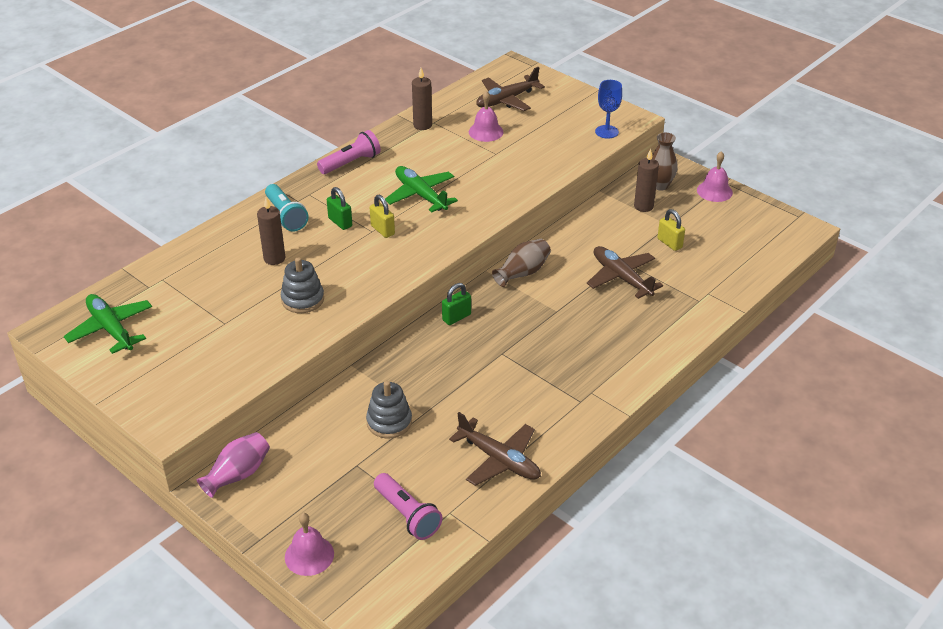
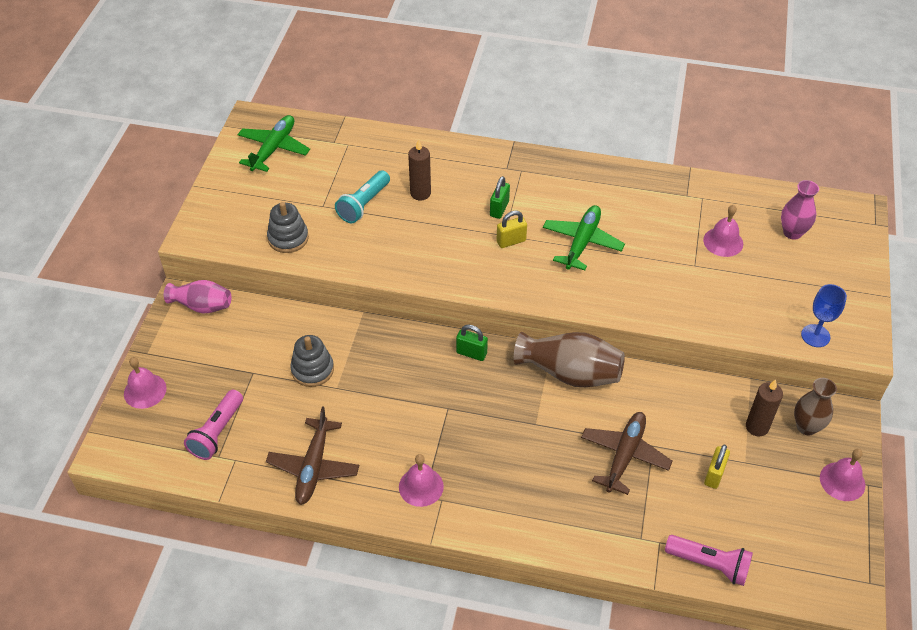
camera: 60 degrees right, 10 degrees up
turquoise flashlight [265,184,309,232] -> turquoise flashlight moved to [335,170,390,223]
grey stacking toy [281,257,324,313] -> grey stacking toy moved to [267,202,309,253]
pink flashlight [317,130,381,174] -> pink flashlight moved to [665,535,753,586]
yellow padlock [370,195,395,238] -> yellow padlock turned 45 degrees clockwise [496,210,527,248]
brown candle [412,68,432,130] -> none
brown plane [476,67,545,111] -> pink vase [781,180,819,240]
brown vase [492,239,551,287] -> brown vase [514,332,625,387], size x1.55
none -> pink bell [399,454,444,507]

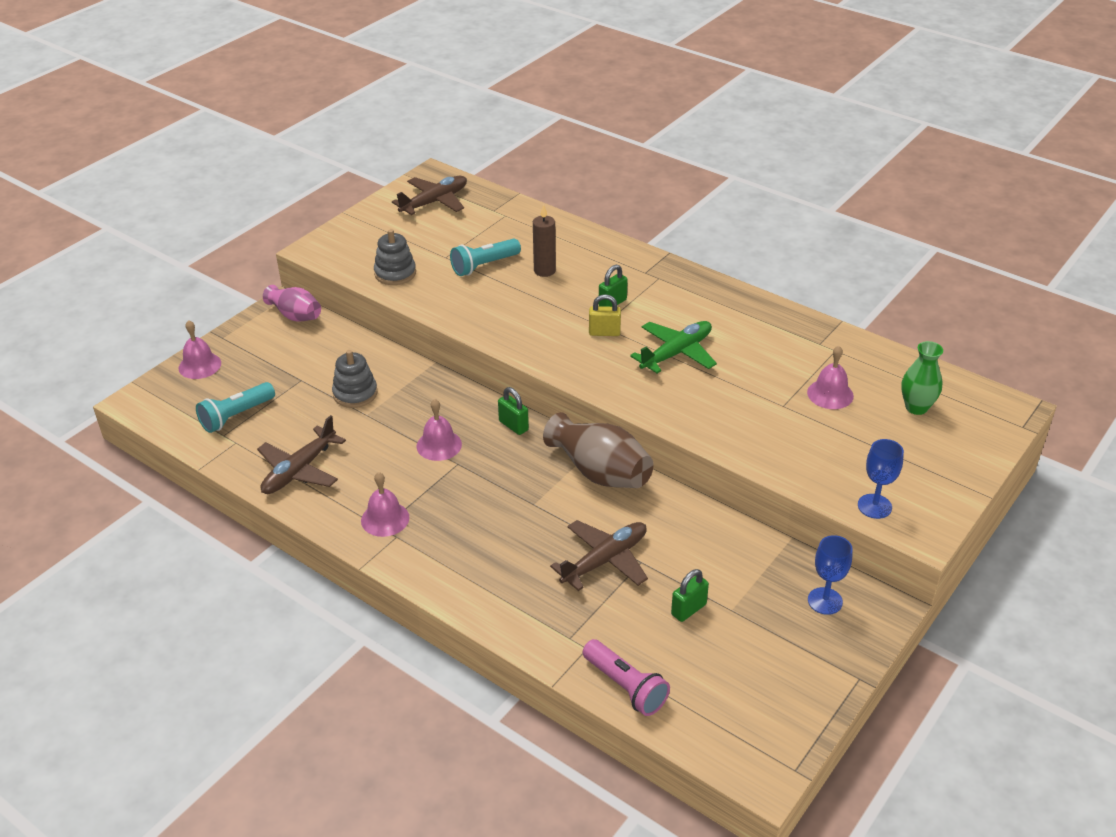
camera: 25 degrees right, 10 degrees down
pink flashlight [184,390,243,460] -> turquoise flashlight [196,382,275,433]
green plane [237,115,310,172] -> brown plane [392,176,467,215]
yellow padlock [704,444,730,489] -> green padlock [671,569,709,622]
brown candle [746,379,783,436] -> none
pink vase [781,180,819,240] -> green vase [901,341,943,415]
brown vase [794,378,837,435] -> blue goblet [808,535,853,615]
pink bell [820,449,865,501] -> pink bell moved to [416,399,462,461]

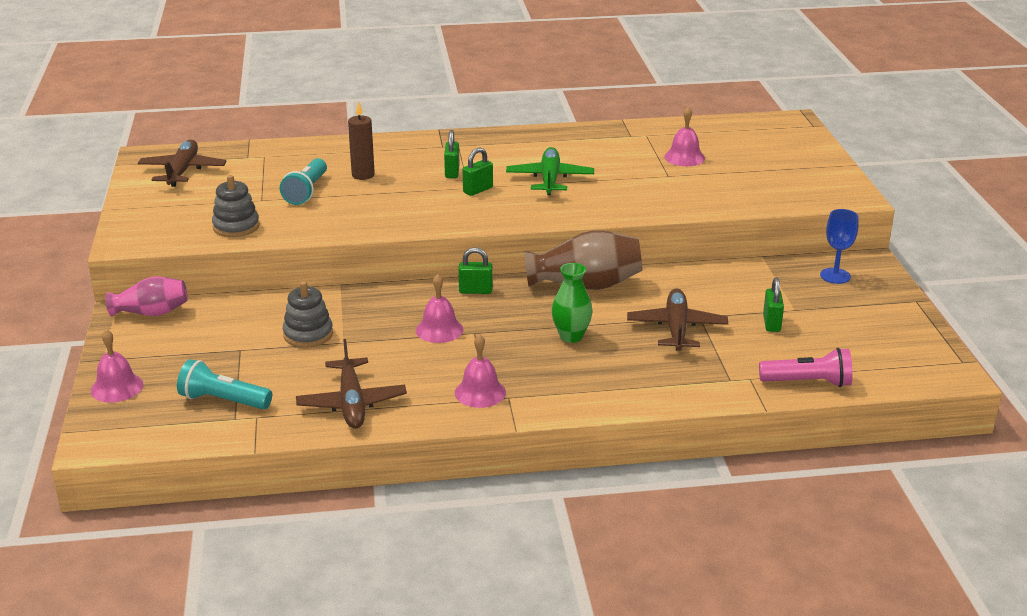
camera: 45 degrees left, 10 degrees down
turquoise flashlight [196,382,275,433] -> turquoise flashlight turned 105 degrees clockwise [177,359,272,409]
yellow padlock [589,294,621,336] -> green padlock [463,147,493,196]
blue goblet [858,439,904,519] -> none
green vase [901,341,943,415] -> green vase moved to [552,263,593,343]

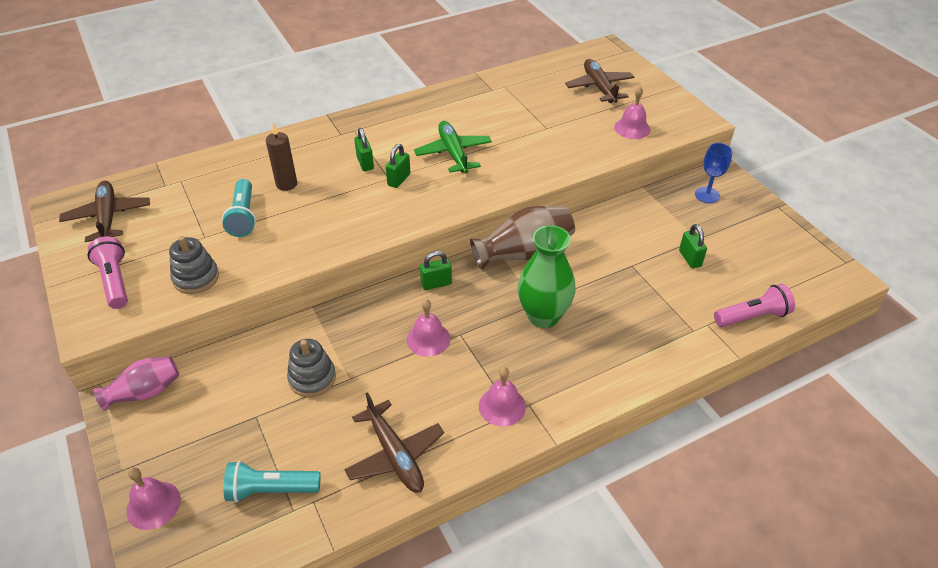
camera: 20 degrees left, 15 degrees up
green vase [552,263,593,343] -> green vase [518,225,576,328], size x1.55
brown plane [627,288,728,351] -> brown plane moved to [565,59,634,103]
pink bell [664,107,705,166] -> pink bell moved to [614,87,650,139]
none -> pink flashlight [88,236,128,309]

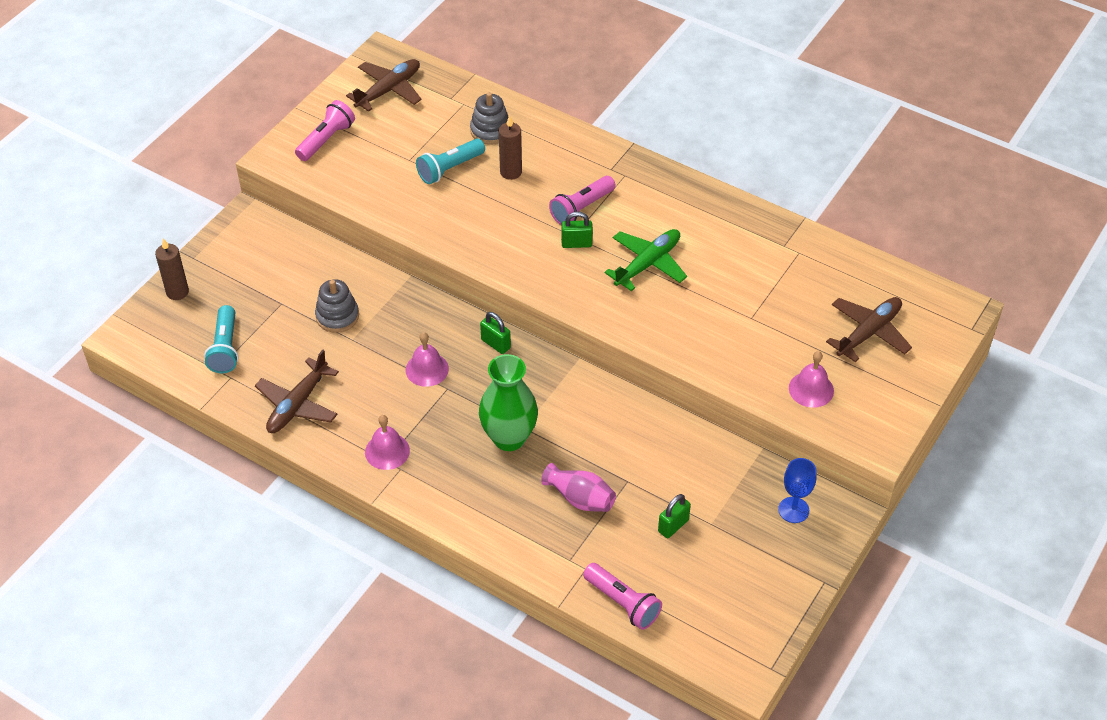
camera: 60 degrees right, 5 degrees up
pink vase [94,356,179,411] -> pink vase moved to [541,463,616,512]
pink bell [126,467,181,530] -> brown candle [155,238,189,300]
grey stacking toy [169,236,219,294] -> grey stacking toy moved to [470,92,508,145]
turquoise flashlight [224,461,320,503] -> turquoise flashlight turned 150 degrees counterclockwise [204,305,238,373]
green padlock [354,128,374,171] -> pink flashlight [549,176,616,225]
brown vase [470,206,575,270] -> none

